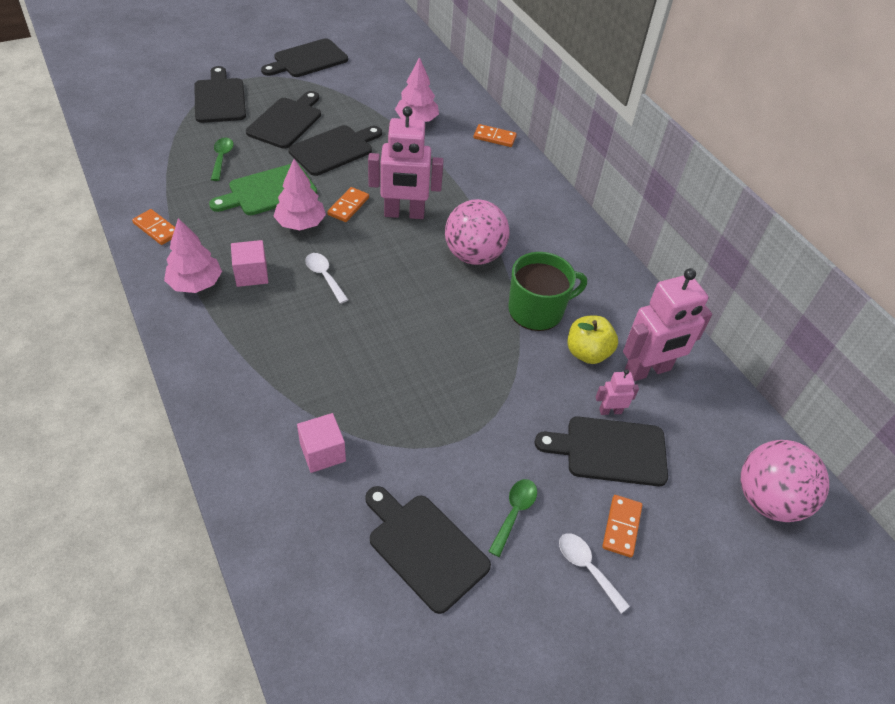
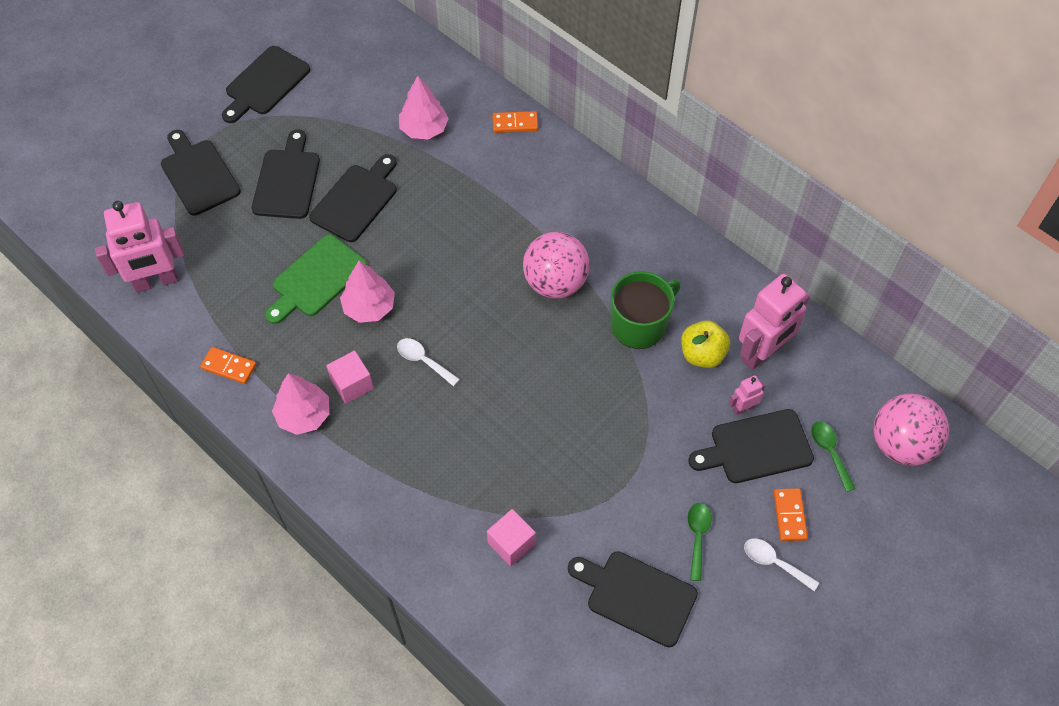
camera: 15 degrees left, 10 degrees up
green spoon [211,138,234,181] -> green spoon moved to [811,421,856,492]
orange domino [327,187,369,222] -> none
pink robot [368,106,443,219] -> pink robot moved to [95,201,185,293]

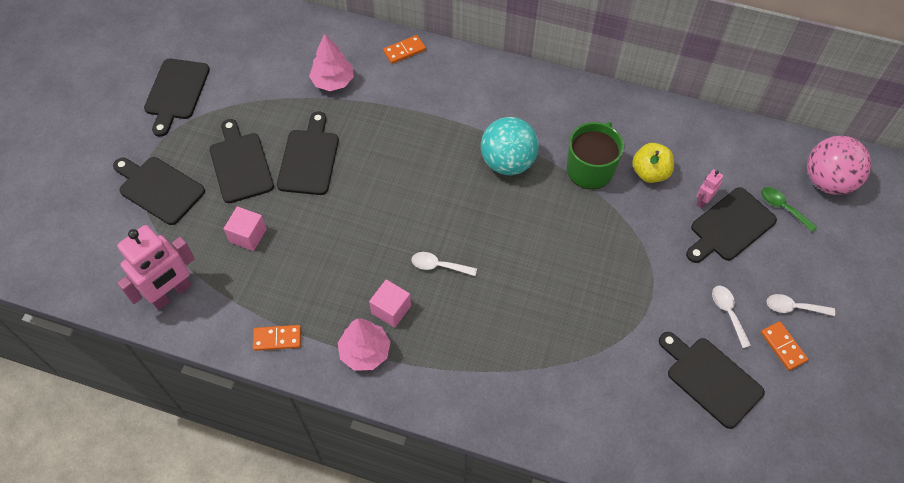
camera: 25 degrees left, 0 degrees up
green cutting board [265,234,367,324] -> none
pink tree [340,261,395,323] -> none
pink cube [487,509,536,566] -> pink cube moved to [224,206,267,251]
pink ball [523,232,590,299] -> turquoise ball [481,117,539,175]
black cutting board [568,551,698,647] -> black cutting board turned 45 degrees clockwise [659,332,765,429]
green spoon [687,503,712,581] -> white spoon [712,286,751,348]
pink robot [739,274,810,370] -> none
orange domino [774,488,808,541] -> orange domino moved to [761,321,808,370]

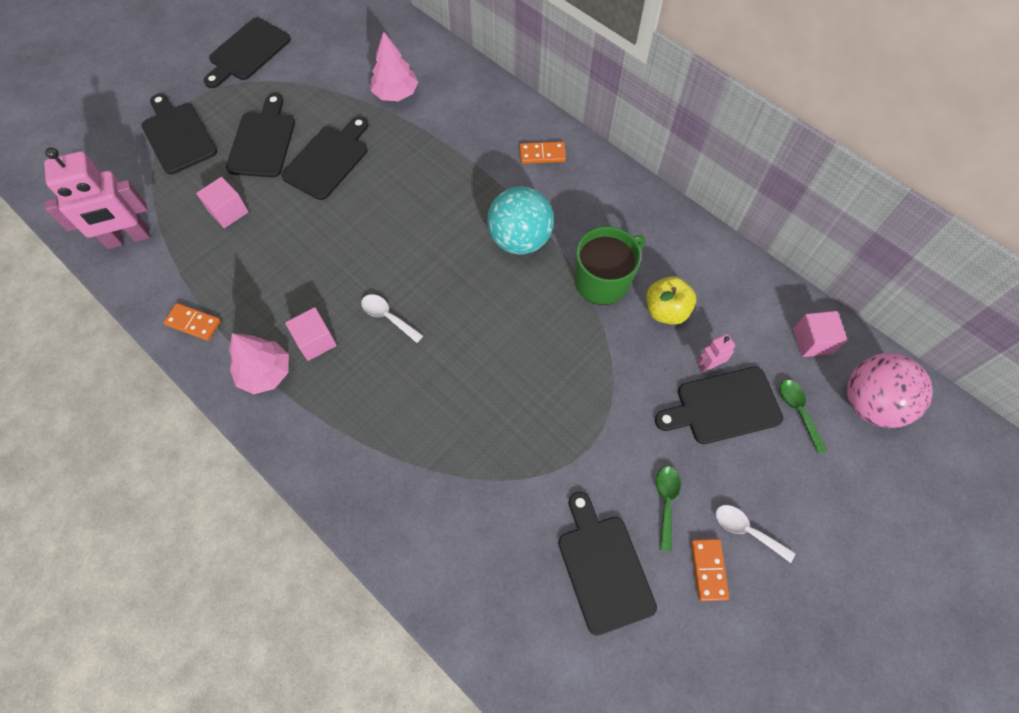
camera: 25 degrees right, 5 degrees up
orange domino [383,35,426,64] -> orange domino moved to [520,142,566,164]
white spoon [712,286,751,348] -> green spoon [656,466,681,551]
none -> pink cube [793,311,847,357]

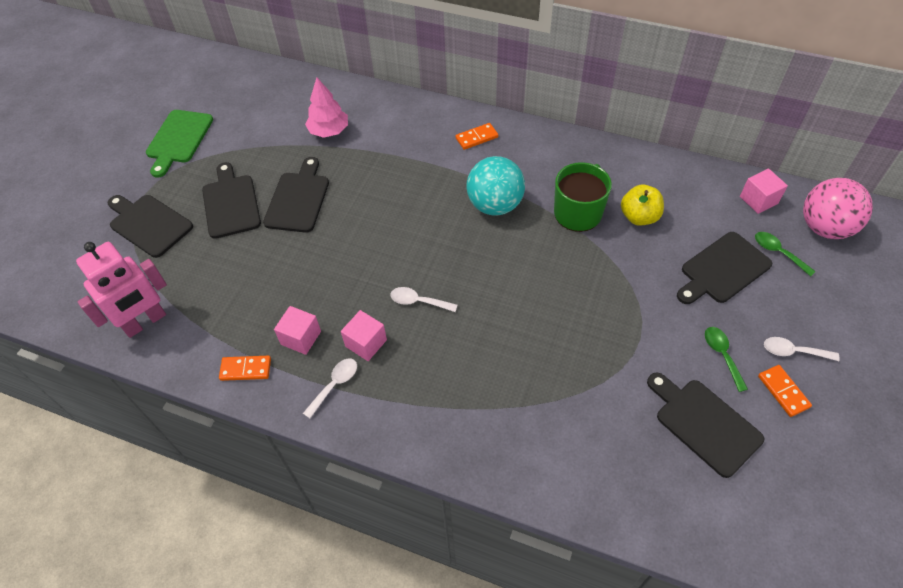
camera: 20 degrees left, 10 degrees down
pink cube [196,177,249,229] -> pink cube moved to [274,306,321,355]
black cutting board [204,18,291,88] -> green cutting board [146,110,213,178]
pink tree [229,333,289,394] -> white spoon [303,359,357,418]
pink robot [696,334,736,372] -> none

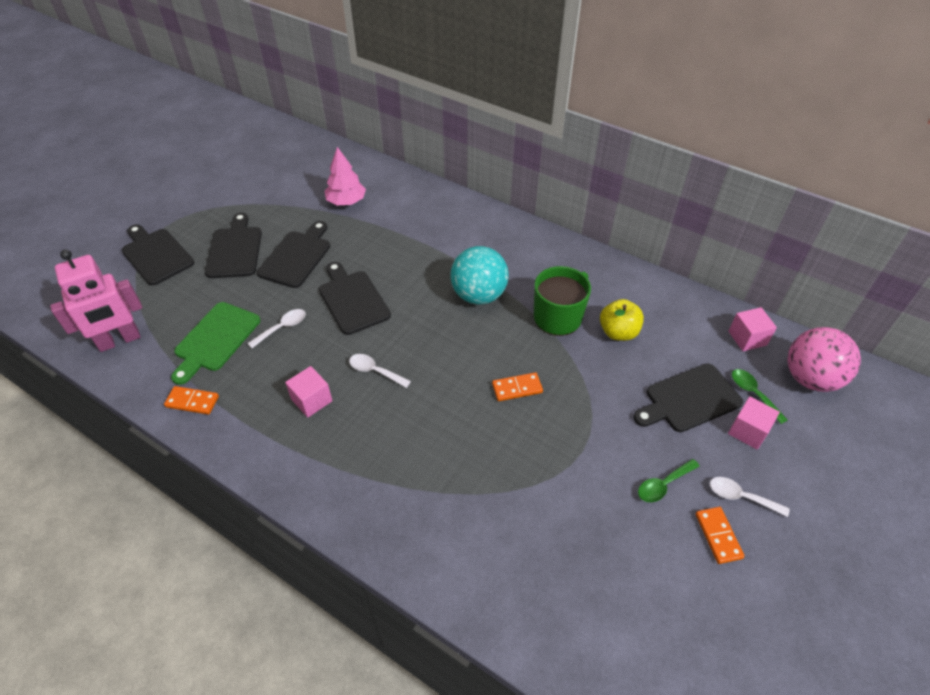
camera: 10 degrees right, 5 degrees down
green cutting board [146,110,213,178] -> green cutting board moved to [171,302,260,385]
pink cube [274,306,321,355] -> pink cube moved to [728,396,780,450]
white spoon [303,359,357,418] -> white spoon moved to [247,309,306,348]
orange domino [456,123,498,150] -> orange domino moved to [492,372,543,401]
black cutting board [647,373,764,478] -> black cutting board moved to [319,262,391,335]
green spoon [705,327,748,392] -> green spoon turned 120 degrees counterclockwise [638,459,700,502]

